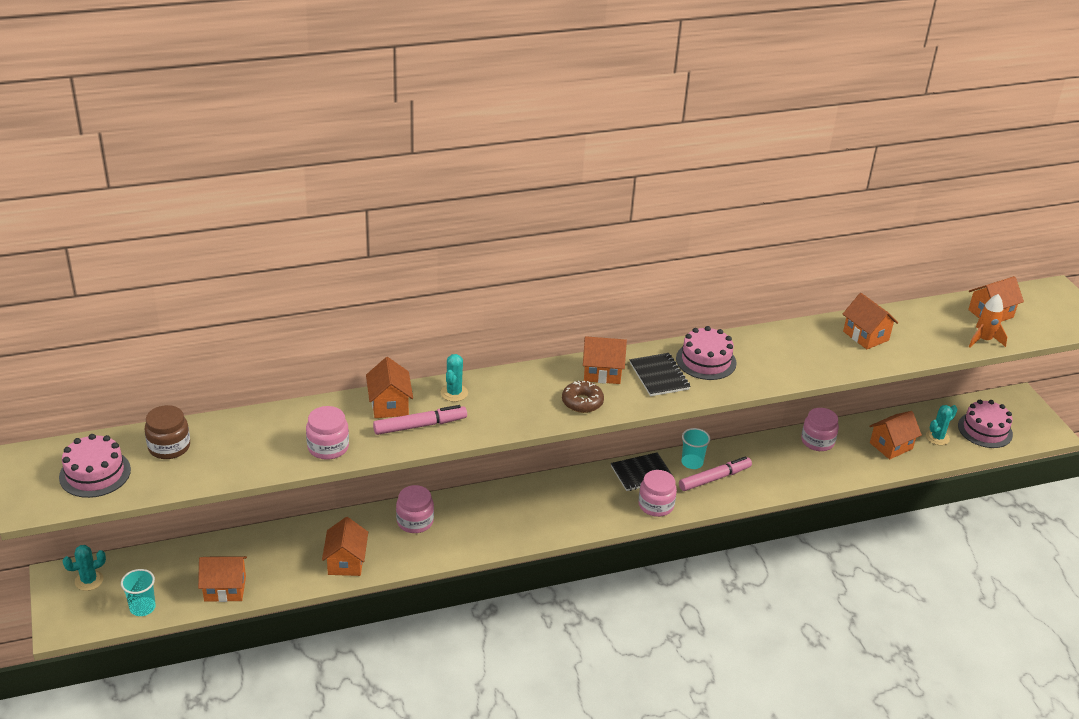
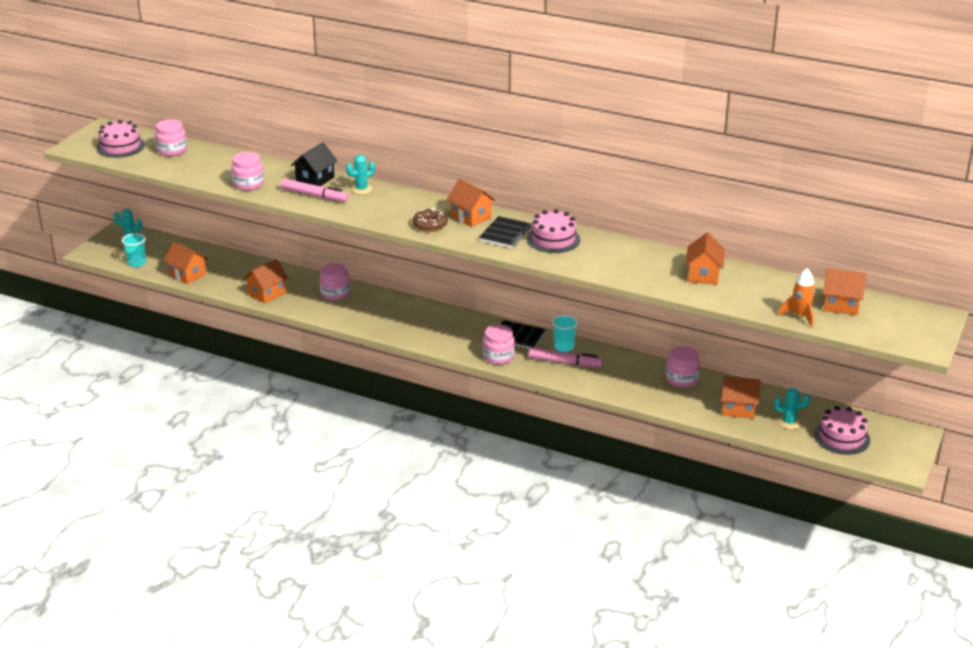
camera: 45 degrees right, 5 degrees down
brown jar [145,405,190,459] -> pink jar [155,119,187,156]
orange house [366,357,413,418] -> black house [291,142,337,186]

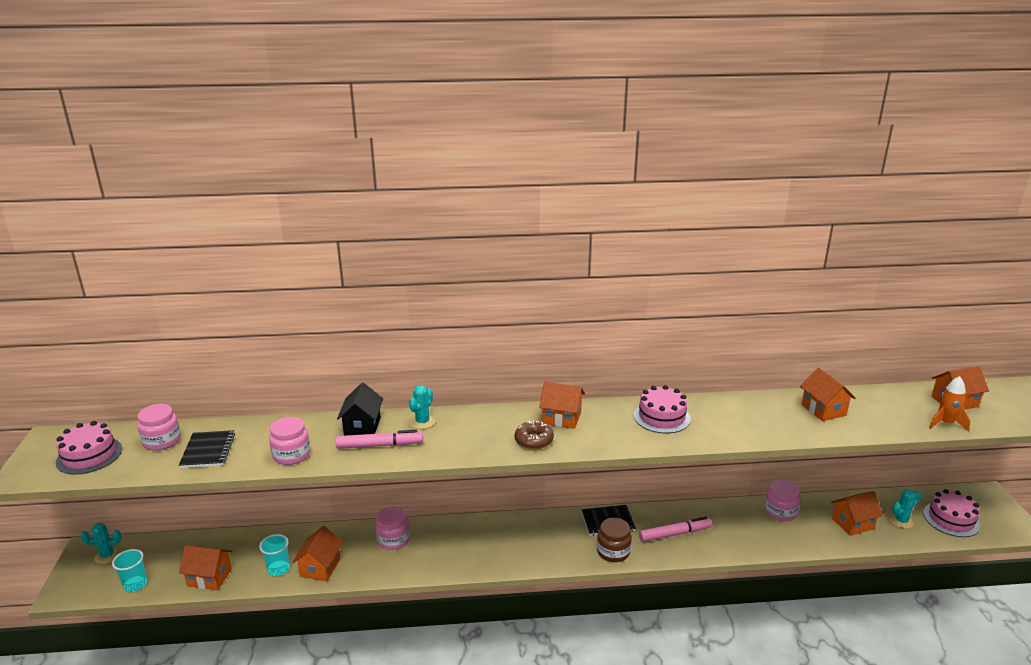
camera: 30 degrees left, 5 degrees down
black notebook [479,216,532,248] -> black notebook moved to [179,430,235,468]
pink jar [483,324,515,365] -> brown jar [597,518,632,562]
turquoise cup [552,315,578,352] -> turquoise cup moved to [259,534,290,576]

